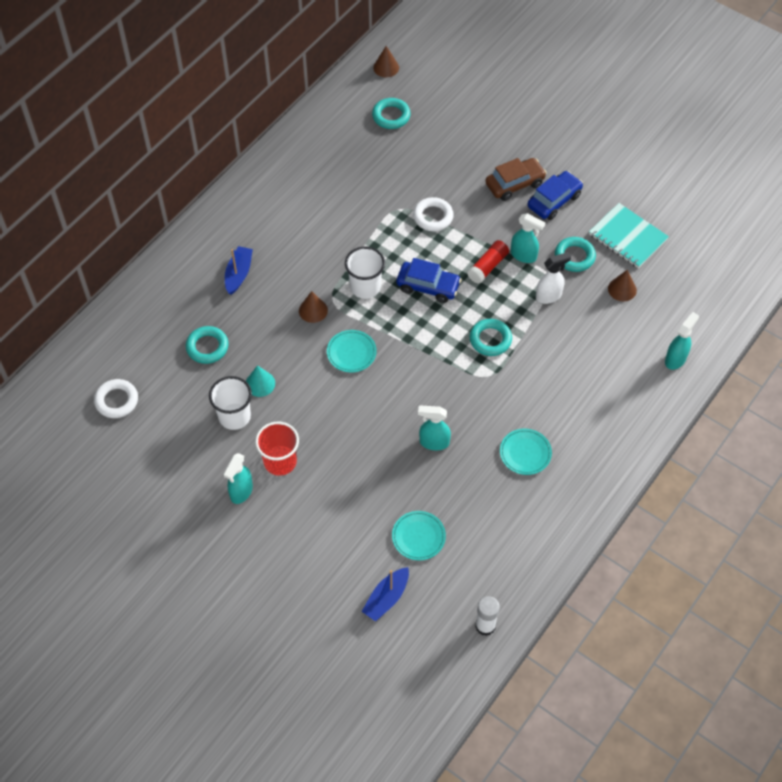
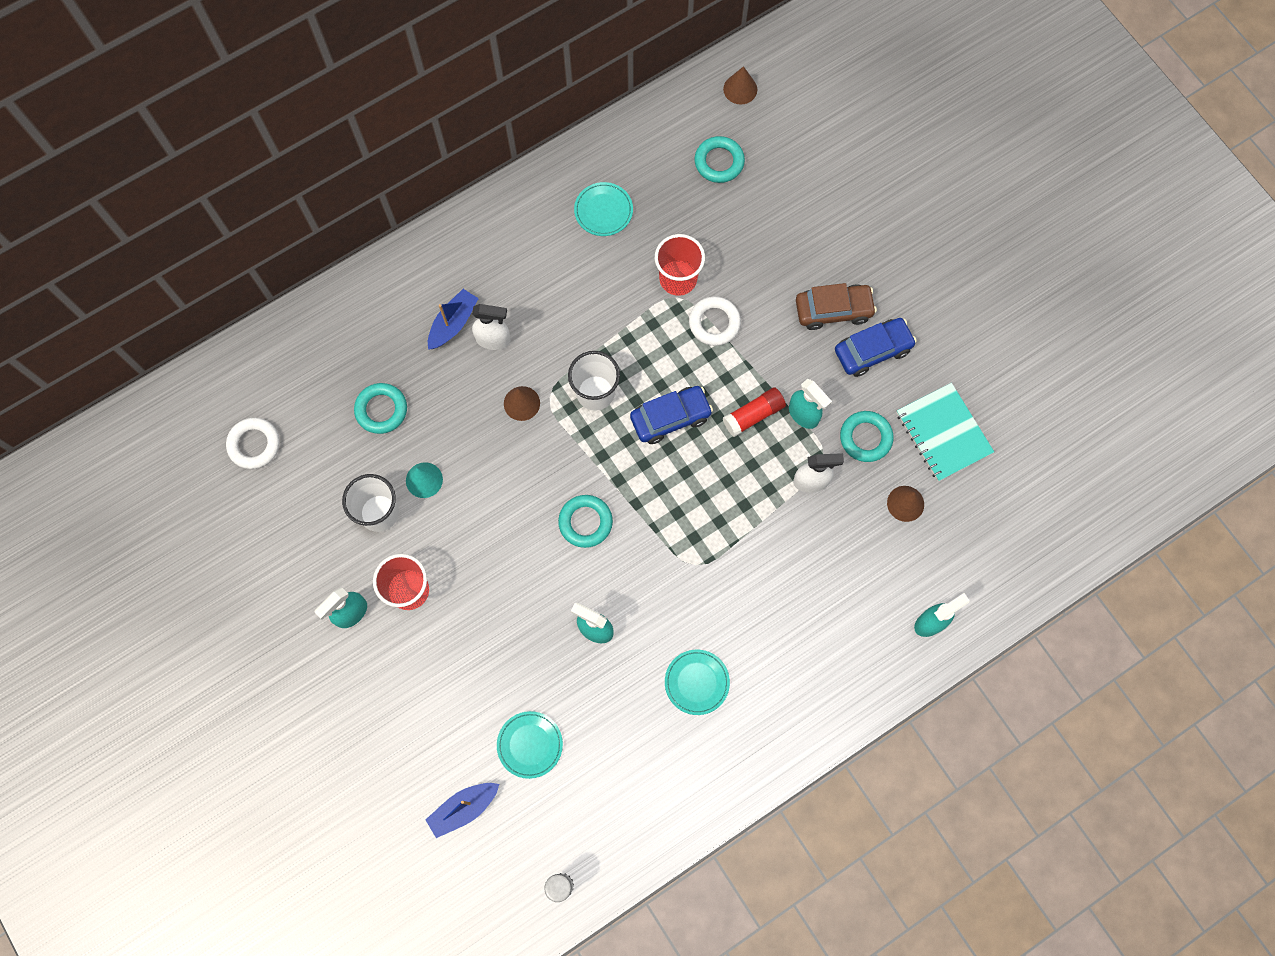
camera: 20 degrees right, 15 degrees up
turquoise plate [327,330,377,372] -> turquoise plate moved to [574,182,633,236]
blue car [397,258,462,303] -> blue car turned 60 degrees counterclockwise [630,386,713,444]
turquoise ring [470,319,512,356] -> turquoise ring moved to [558,495,613,548]
none -> white spray bottle [472,304,510,350]
none -> red cup [655,234,705,296]

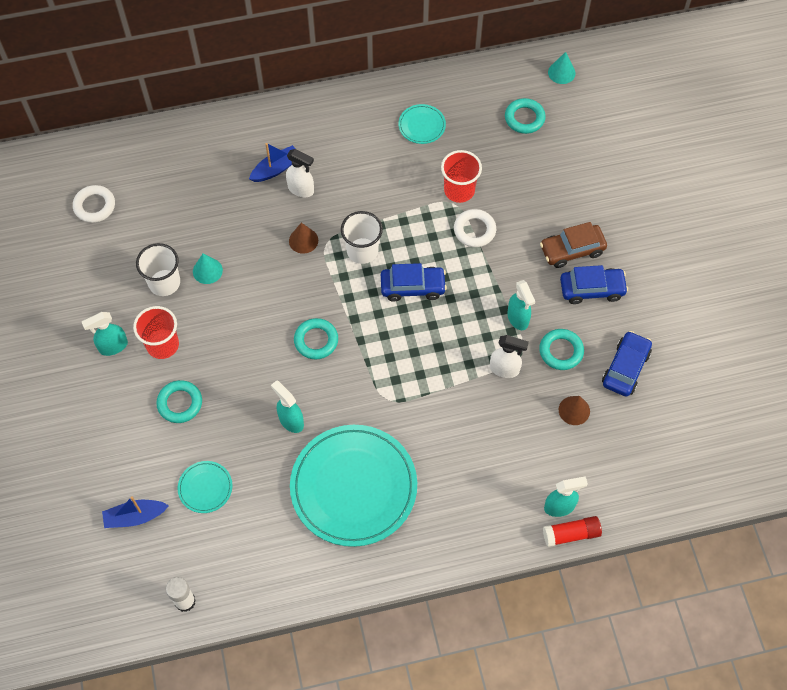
camera: 20 degrees right, 10 degrees down
turquoise ring [354,383,407,434] -> turquoise ring moved to [156,380,202,423]
turquoise plate [665,650,730,715] -> turquoise plate [290,425,417,547], size x2.32
red glue stick [722,387,786,437] -> red glue stick moved to [543,516,602,547]
brown cone [723,66,757,105] -> turquoise cone [548,52,576,84]
brown car [796,283,877,330] -> brown car turned 150 degrees clockwise [540,222,607,268]
turquoise notebook [896,383,994,481] -> blue car [602,331,652,397]

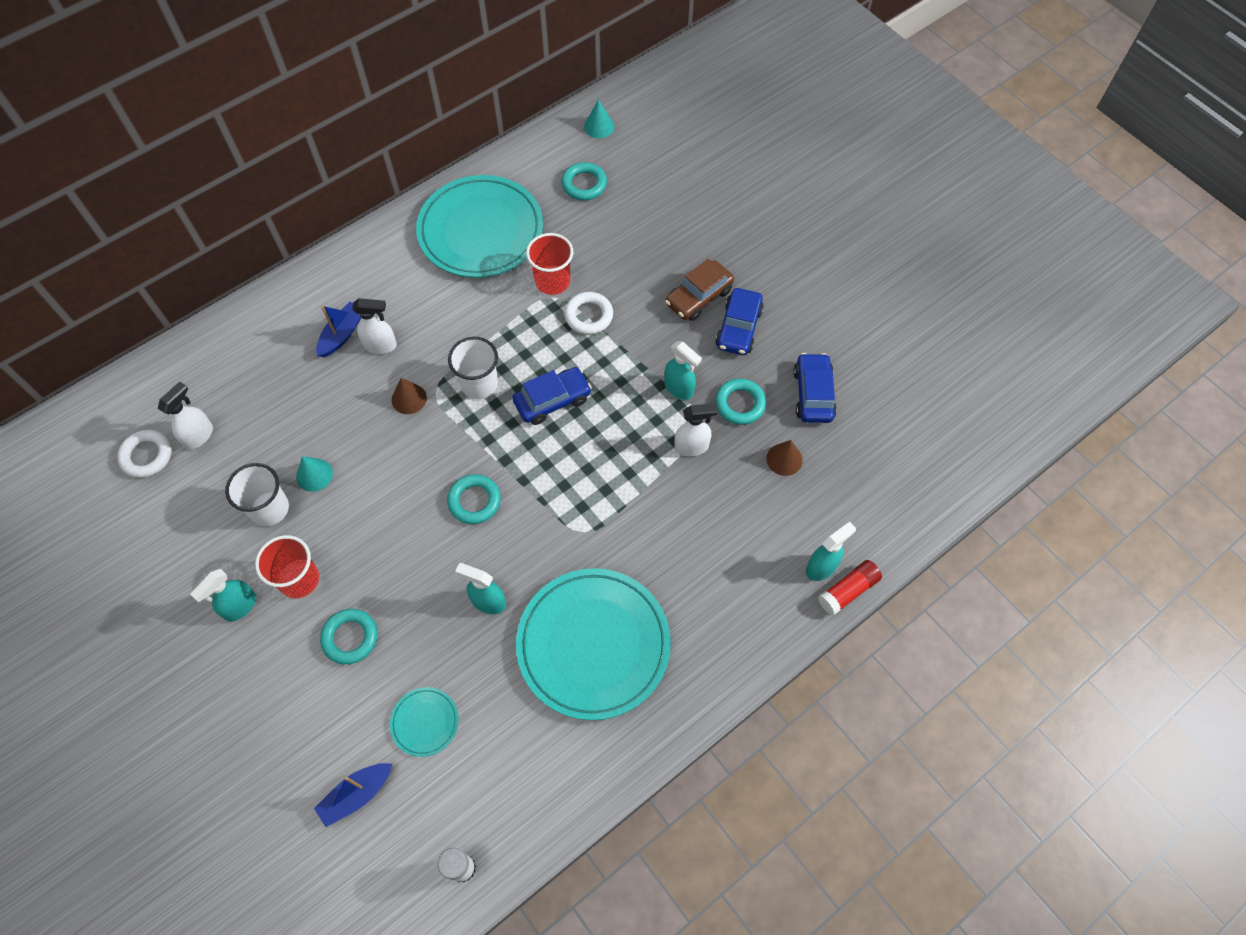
camera: 25 degrees left, 0 degrees up
turquoise plate [398,104,446,144] -> turquoise plate [416,175,543,278], size x2.32
blue car [560,265,628,304] -> blue car turned 135 degrees clockwise [715,288,764,355]
none -> white spray bottle [158,381,213,450]

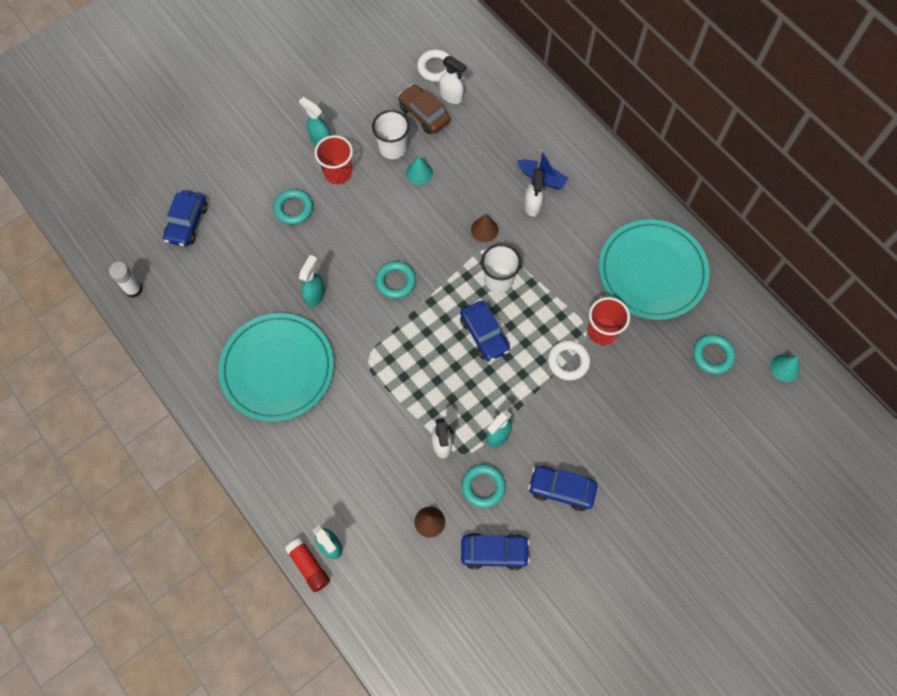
camera: 90 degrees right, 5 degrees up
blue boat [314,763,392,827] -> blue car [163,190,207,247]
turquoise plate [390,687,459,757] -> none
brown car [665,259,734,321] -> brown car moved to [398,84,450,134]

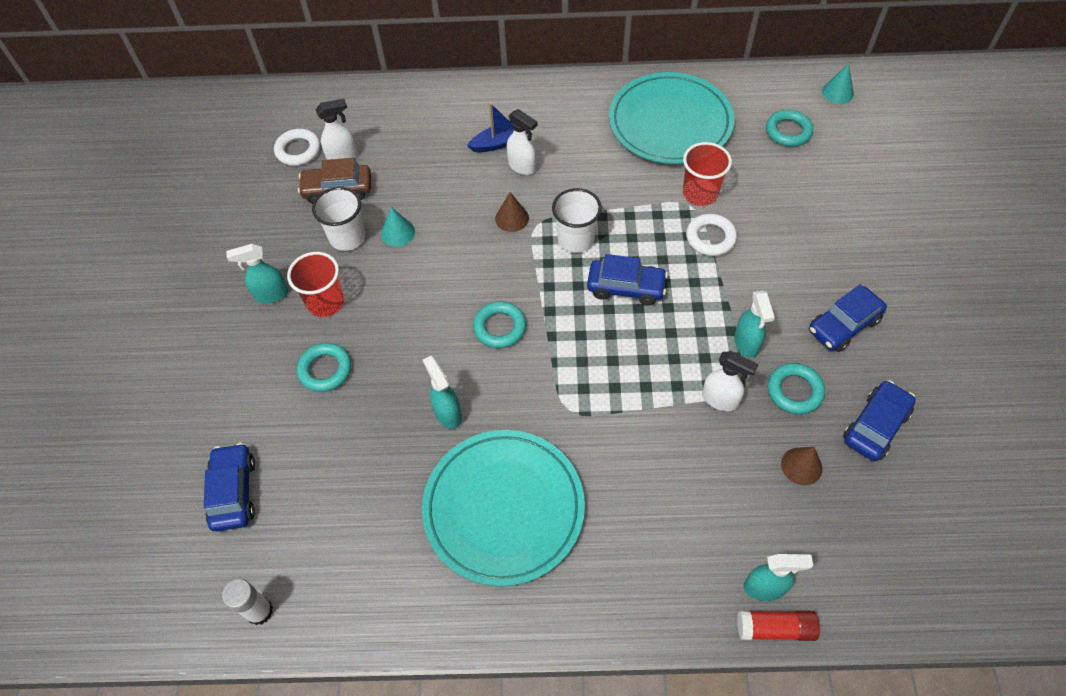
camera: 50 degrees left, 10 degrees down
blue car [163,190,207,247] -> blue car turned 150 degrees counterclockwise [204,443,255,531]

